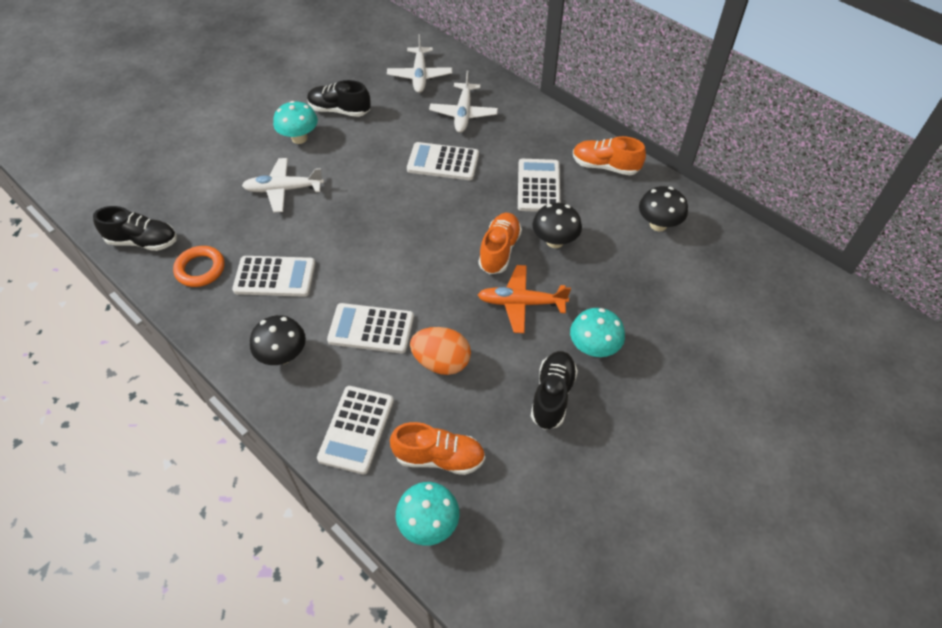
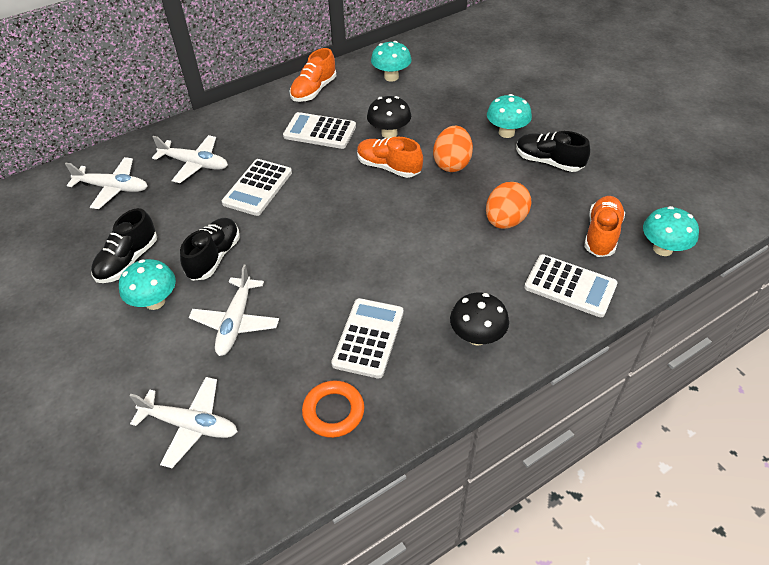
camera: 75 degrees left, 5 degrees down
black shoe [93,206,177,251] -> black shoe moved to [180,218,240,281]
white calculator [327,303,414,353] -> none
orange plane [478,265,571,333] -> orange egg [433,126,473,172]
black mushroom [639,186,688,231] -> turquoise mushroom [371,41,411,82]
none -> white plane [129,377,238,468]

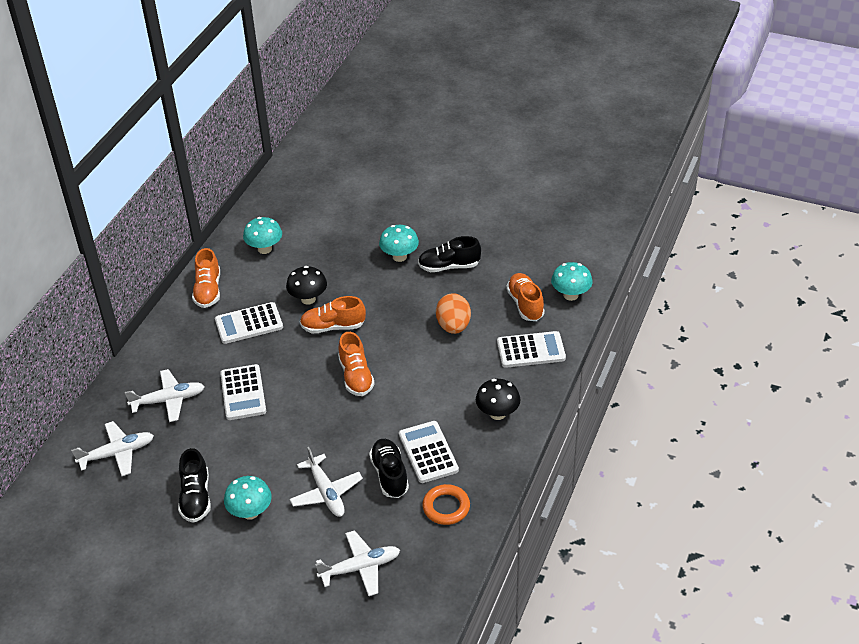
camera: 35 degrees left, 5 degrees down
black shoe [180,218,240,281] -> black shoe moved to [369,439,409,498]
orange egg [433,126,473,172] -> none
none -> orange shoe [338,332,375,396]

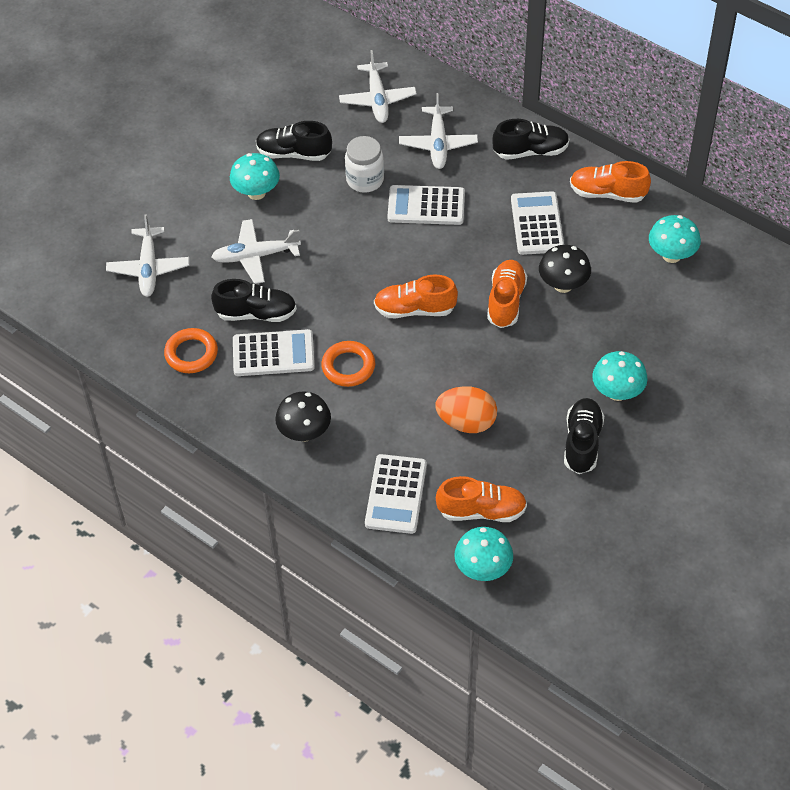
camera: 105 degrees right, 10 degrees up
none -> orange ring [321,341,375,387]
none -> white jar [345,136,384,193]
none -> black shoe [492,119,569,160]

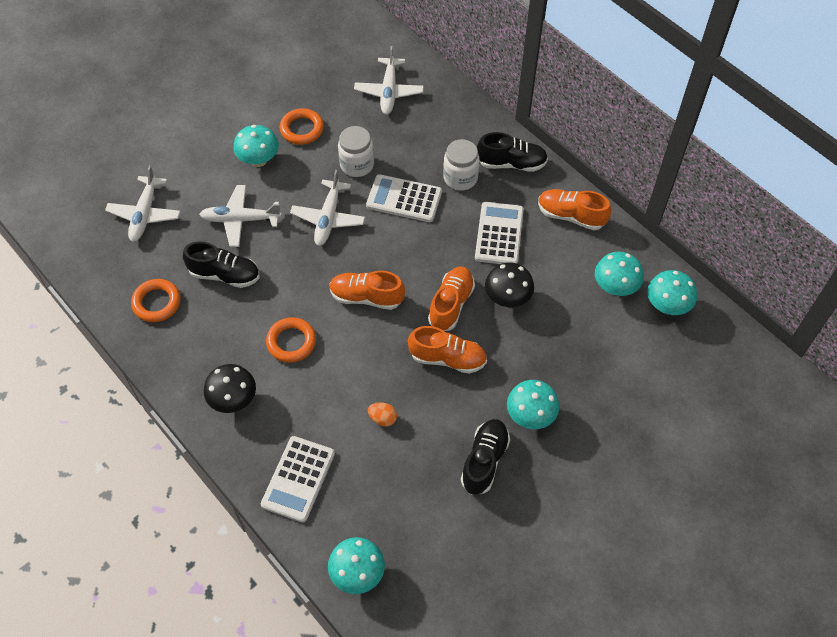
camera: 10 degrees right, 5 degrees up
white calculator [233,329,315,376] -> none
black shoe [256,121,332,161] -> orange ring [280,108,324,145]
white plane [399,93,478,169] -> white plane moved to [290,170,365,246]
orange egg [435,386,497,433] -> orange egg [368,402,397,427], size x0.52
orange shoe [436,476,527,522] -> orange shoe moved to [408,326,487,374]
none -> white jar [443,139,480,191]
none -> turquoise mushroom [647,270,697,315]

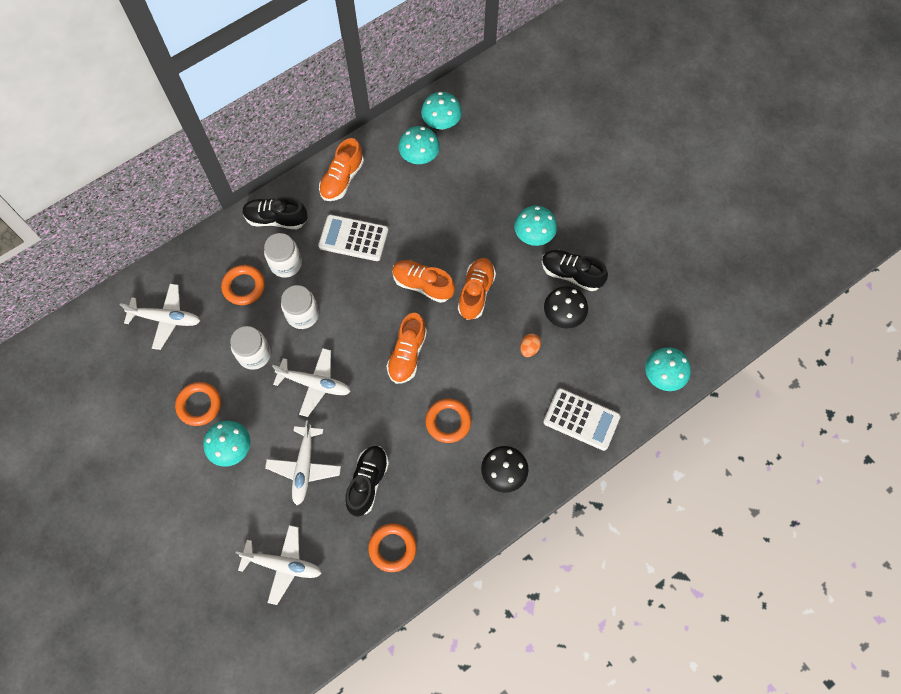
camera: 85 degrees left, 10 degrees up
white calculator [366,174,442,222] -> white jar [281,285,319,329]
black shoe [477,132,548,172] -> black shoe turned 90 degrees counterclockwise [242,196,308,229]
black mushroom [485,263,534,307] -> black mushroom moved to [544,286,588,329]
none -> orange ring [221,265,265,305]

